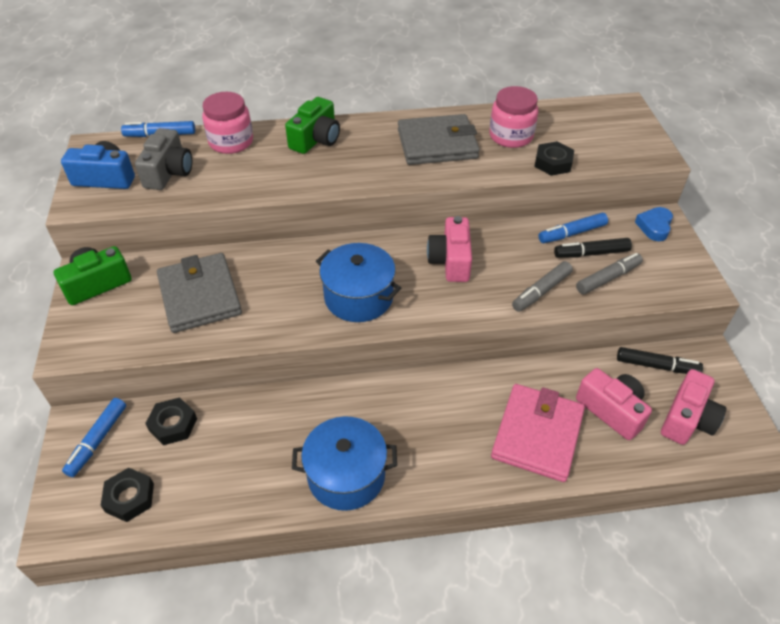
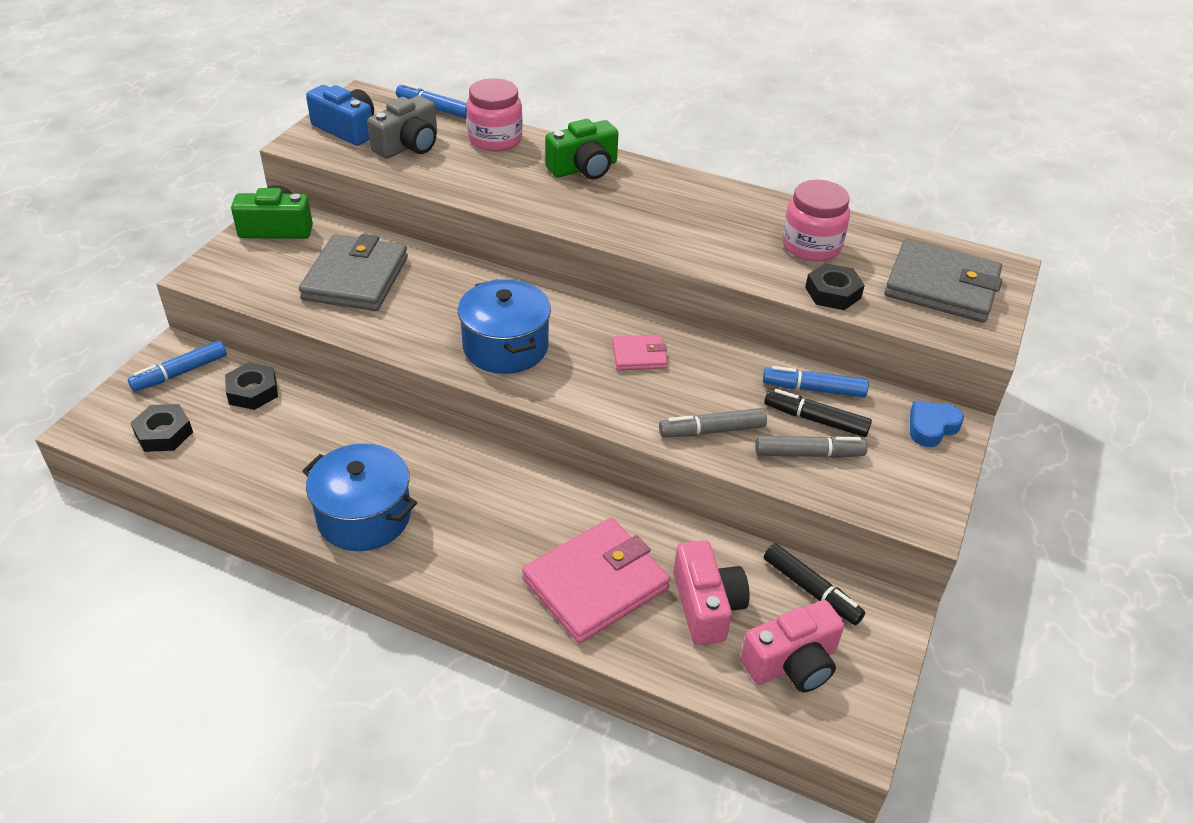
camera: 30 degrees right, 5 degrees down
grey wallet [398,114,480,165] -> grey wallet moved to [884,239,1002,323]
pink camera [427,216,472,282] -> pink wallet [612,335,668,370]

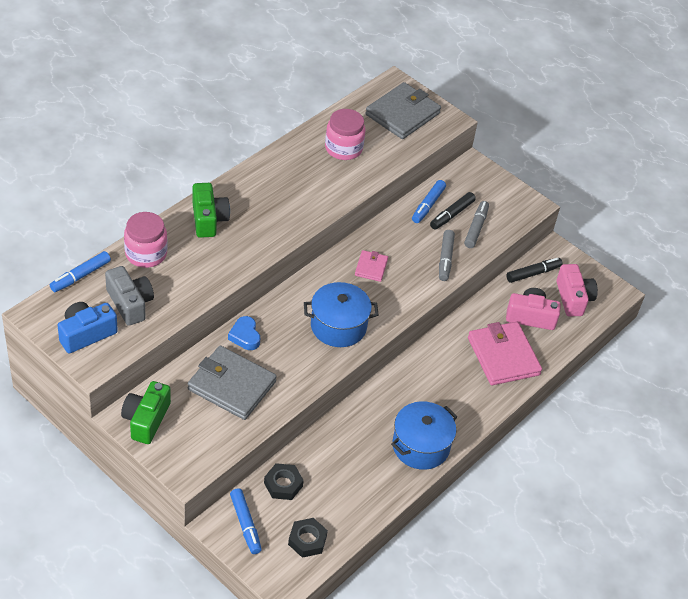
camera: 75 degrees left, 5 degrees up
black nut [805,263,865,310] -> none
blue heart [910,401,964,447] -> blue heart moved to [228,316,260,350]

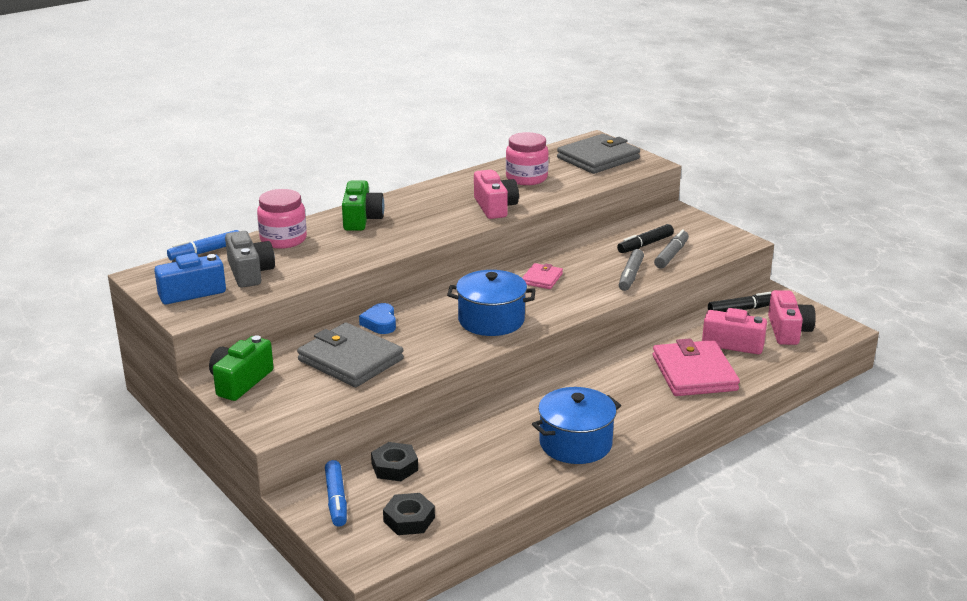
camera: 15 degrees right, 20 degrees down
blue marker [412,180,446,223] -> none
none -> pink camera [474,170,519,219]

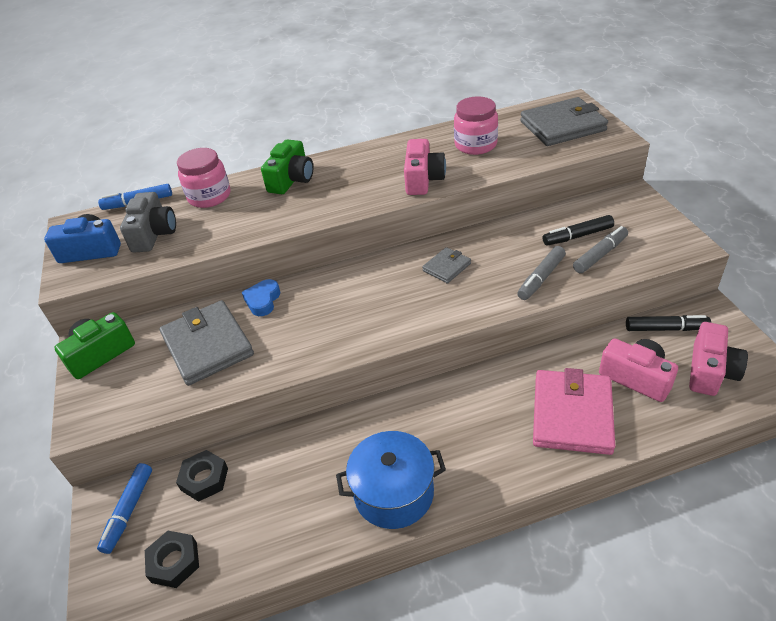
camera: 25 degrees right, 15 degrees up
blue pot [447,270,535,336] -> none
pink wallet [522,263,563,289] -> grey wallet [422,247,471,284]

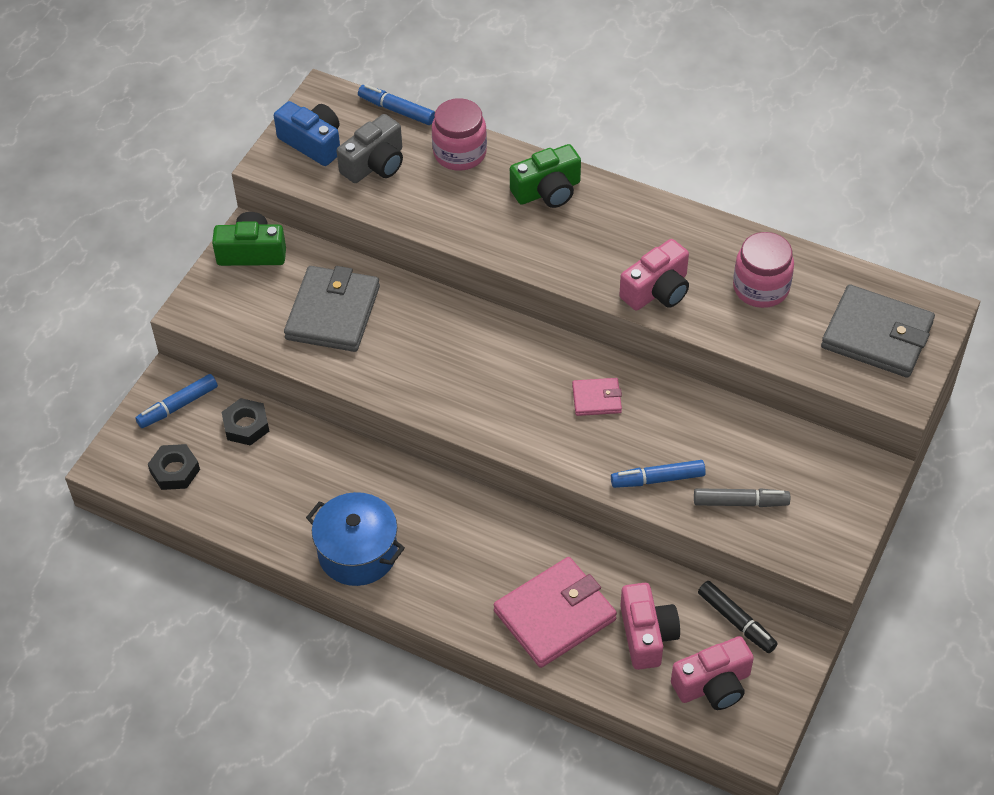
camera: 40 degrees right, 10 degrees up
blue heart [242,279,280,316] -> none
grey wallet [422,247,471,284] -> pink wallet [572,378,622,416]
grey marker [517,246,566,300] -> blue marker [611,460,706,488]
black marker [542,215,614,245] -> none

